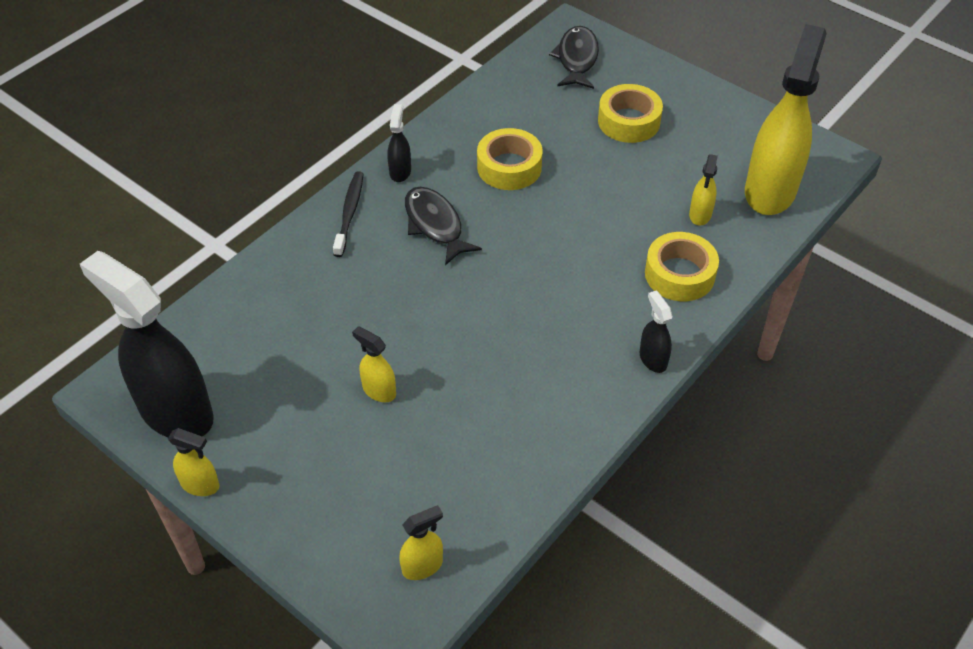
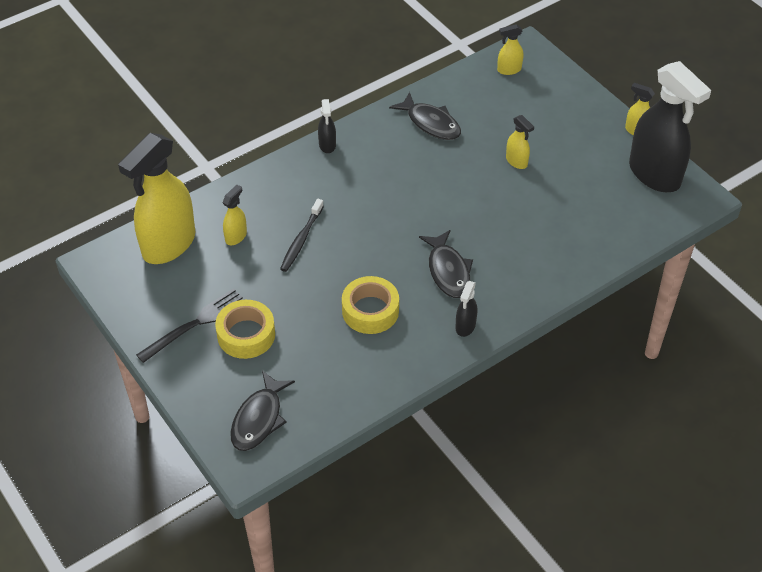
camera: 165 degrees left, 0 degrees up
black toothbrush [333,171,363,257] -> black toothbrush moved to [280,199,324,272]
yellow tape [645,232,719,301] -> none
none -> black fork [136,288,245,363]
none -> black fish [389,92,461,140]

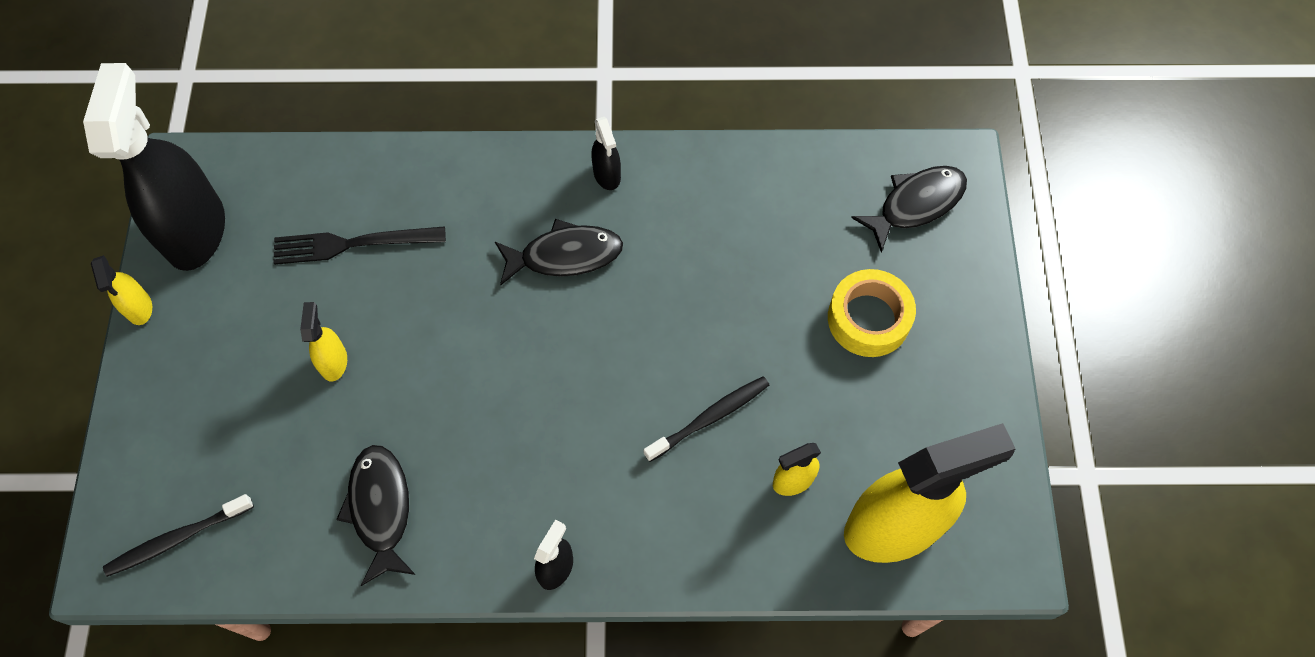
camera: 145 degrees left, 15 degrees up
black fork [136,288,245,363] -> black fork moved to [273,226,446,265]
yellow tape [342,276,399,334] -> none
black fish [419,230,473,298] -> black fish turned 60 degrees clockwise [495,219,623,286]
black spray bottle [456,281,477,337] -> black spray bottle turned 105 degrees clockwise [591,117,621,190]
yellow spray bottle [497,24,523,75] -> black toothbrush [103,494,254,577]

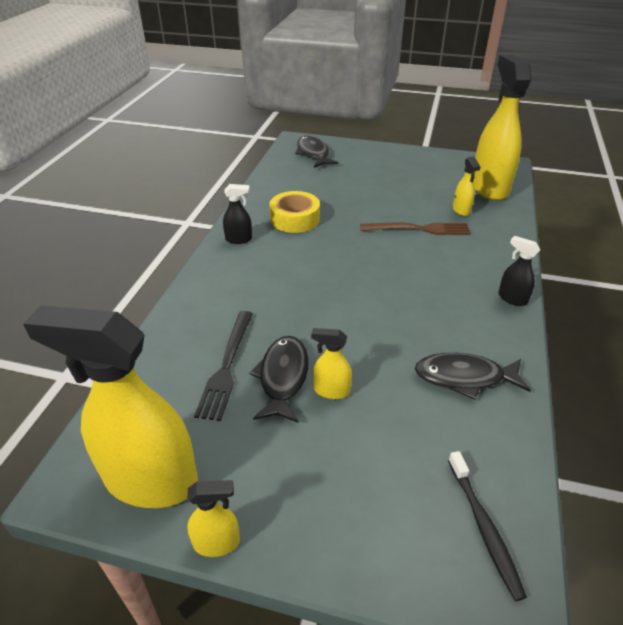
camera: 75 degrees left, 25 degrees down
black spray bottle [83,63,225,271] -> yellow spray bottle [23,305,198,508]
black fish [495,219,623,286] -> black fish moved to [249,336,308,423]
black toothbrush [644,376,769,462] -> brown fork [360,223,471,235]
yellow tape [828,269,916,357] -> yellow tape moved to [270,191,320,233]

